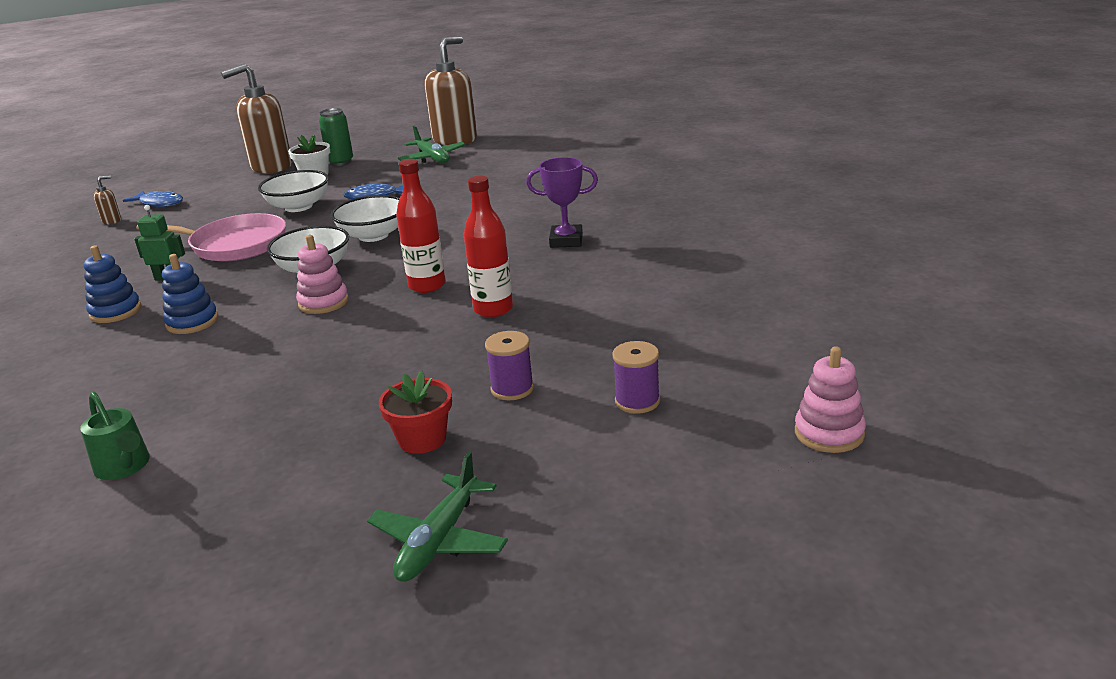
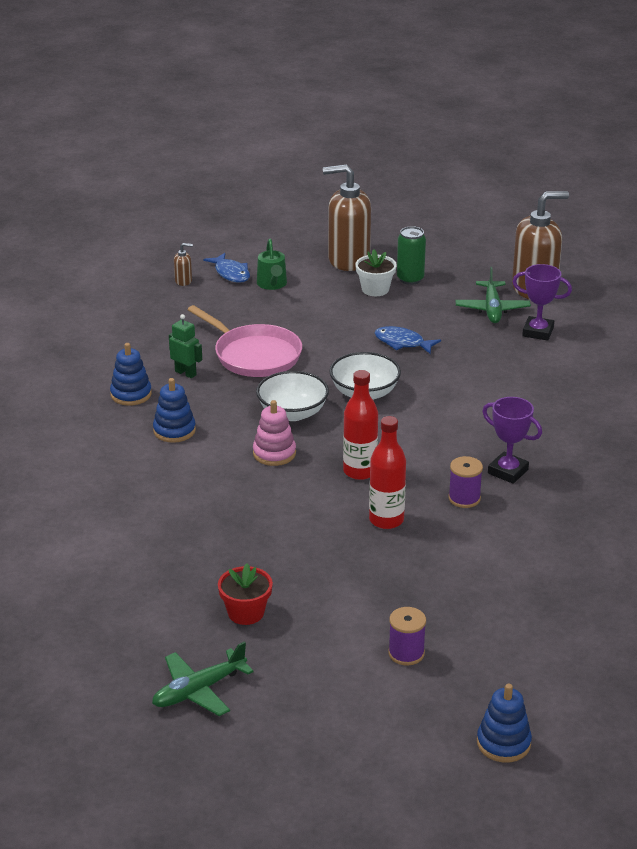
camera: 30 degrees right, 5 degrees up
green watering can [80,392,150,480] -> green watering can moved to [257,239,287,290]
white bowl [258,170,329,212] -> none
purple spool [485,331,534,400] -> purple spool moved to [448,456,483,508]
pink stacking toy [795,346,866,453] -> blue stacking toy [477,684,532,763]
none -> purple trophy [513,264,572,341]

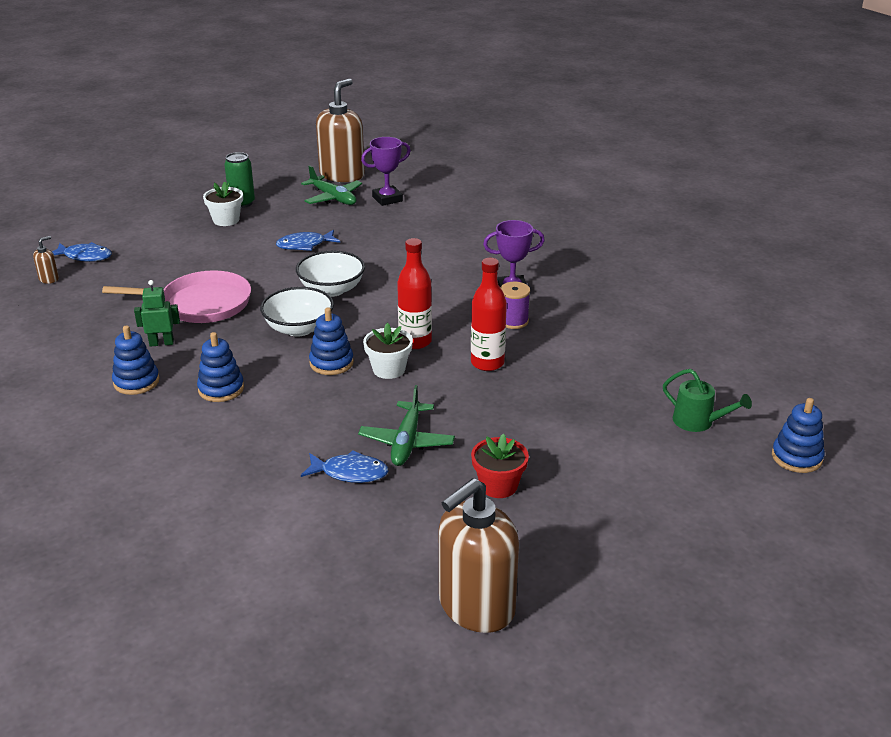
camera: 45 degrees left, 0 degrees up
green plane [152,641,254,716] -> green plane moved to [358,385,455,466]
pink stacking toy [253,400,296,466] -> blue stacking toy [309,307,354,375]
green watering can [257,239,287,290] -> green watering can moved to [663,369,752,432]
brown soap dispenser [323,164,371,271] -> brown soap dispenser moved to [439,478,519,633]
purple spool [388,607,426,665] -> none
none -> blue fish [301,450,389,483]
none -> white flower pot [363,323,413,379]

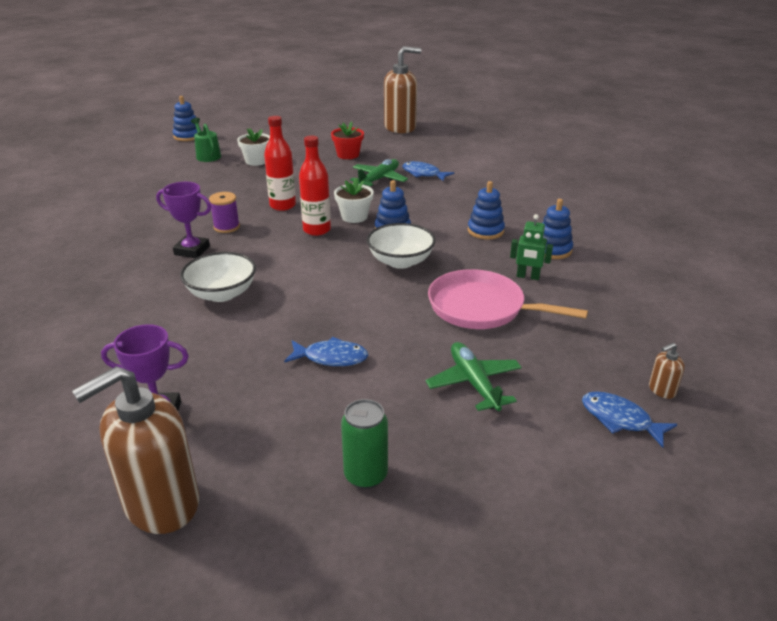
camera: 155 degrees left, 0 degrees up
white flower pot [203,182,243,226] -> white flower pot moved to [237,128,270,166]
white bowl [296,251,365,297] -> white bowl moved to [180,252,256,302]
green plane [301,165,362,205] -> green plane moved to [426,342,522,411]

